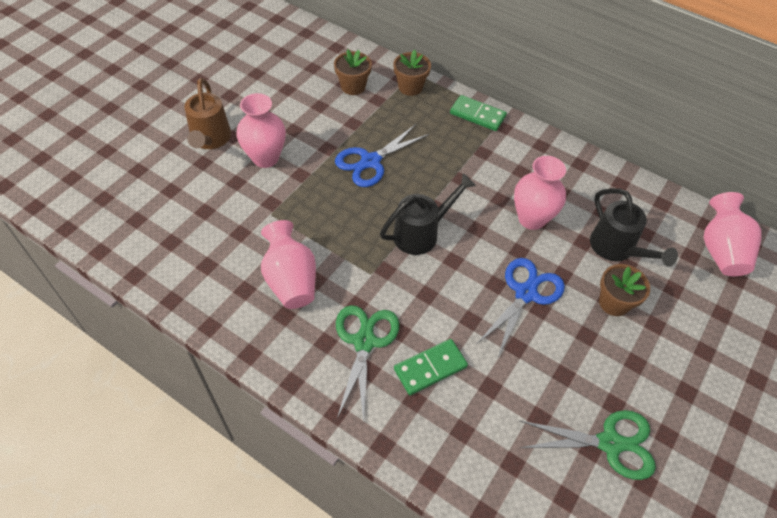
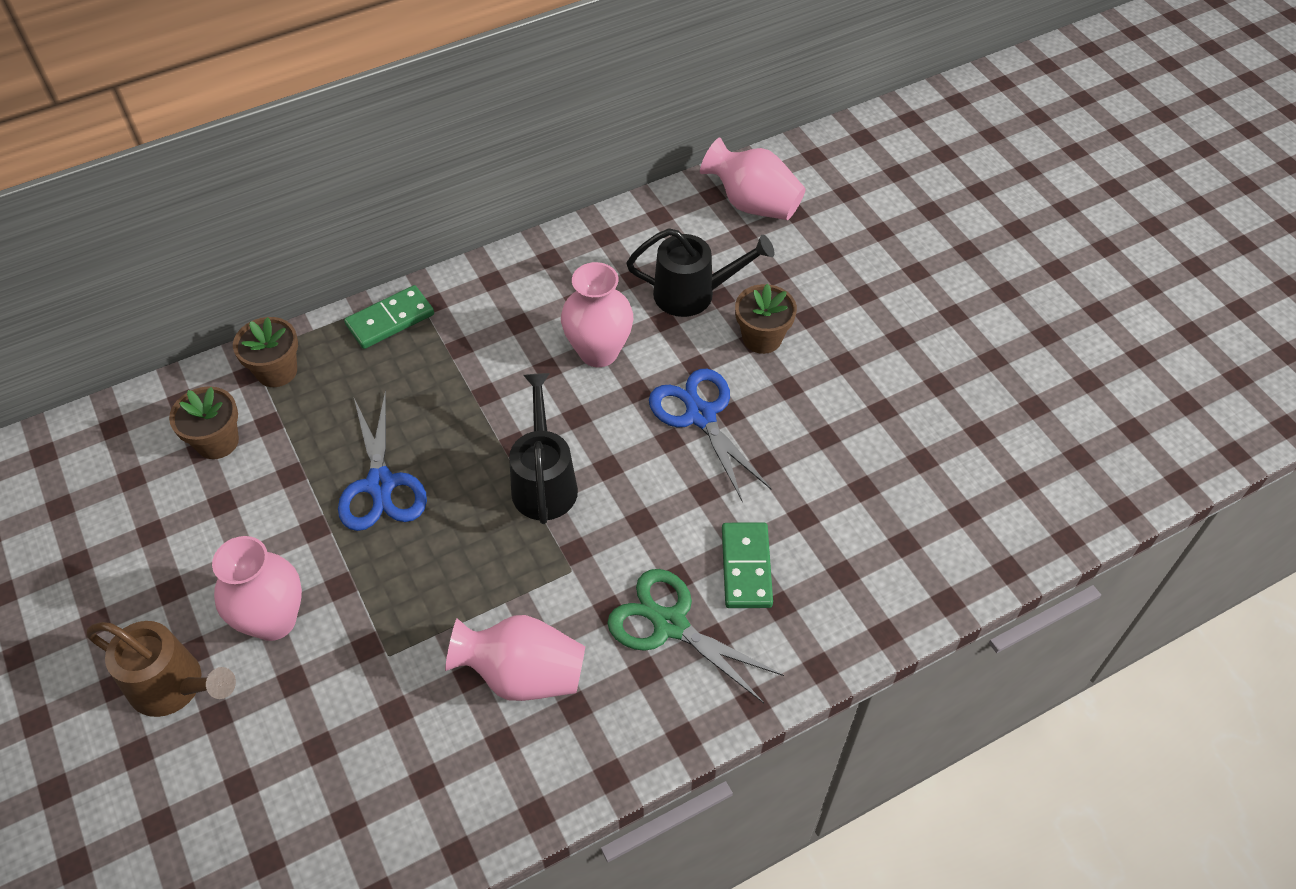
camera: 60 degrees left, 0 degrees up
green scissors [519,410,656,480] -> none

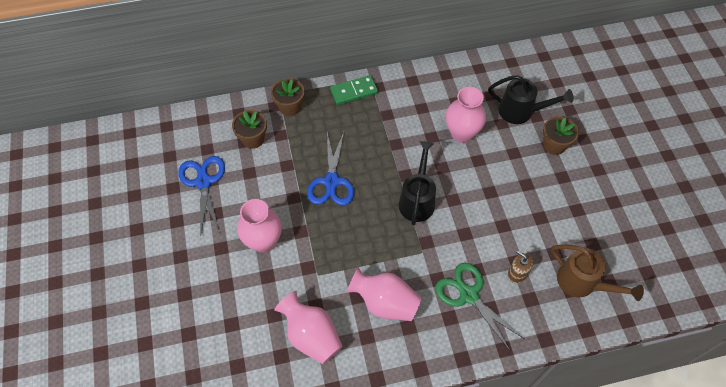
camera: 15 degrees right, 5 degrees up
brown watering can [87,621,236,717] -> brown watering can moved to [551,245,644,301]
blue scissors [649,369,772,502] -> blue scissors moved to [178,156,225,237]
pink vase [700,138,806,220] -> pink vase moved to [274,291,343,364]
green domino [722,522,773,608] -> brown soap dispenser [508,250,533,283]

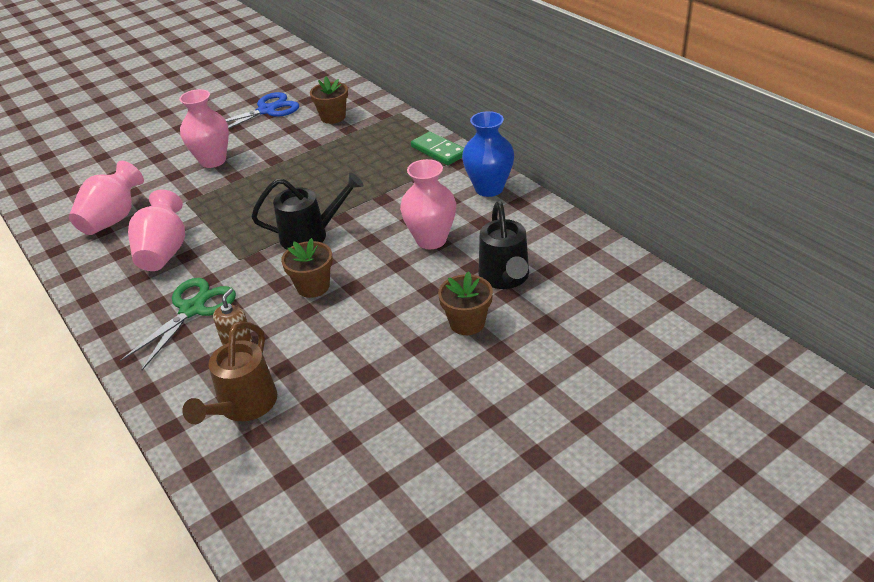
camera: 70 degrees right, 20 degrees down
brown flower pot [271,78,305,116] -> brown flower pot moved to [281,238,333,298]
blue scissors [307,132,354,206] -> none
none -> blue vase [462,111,514,197]

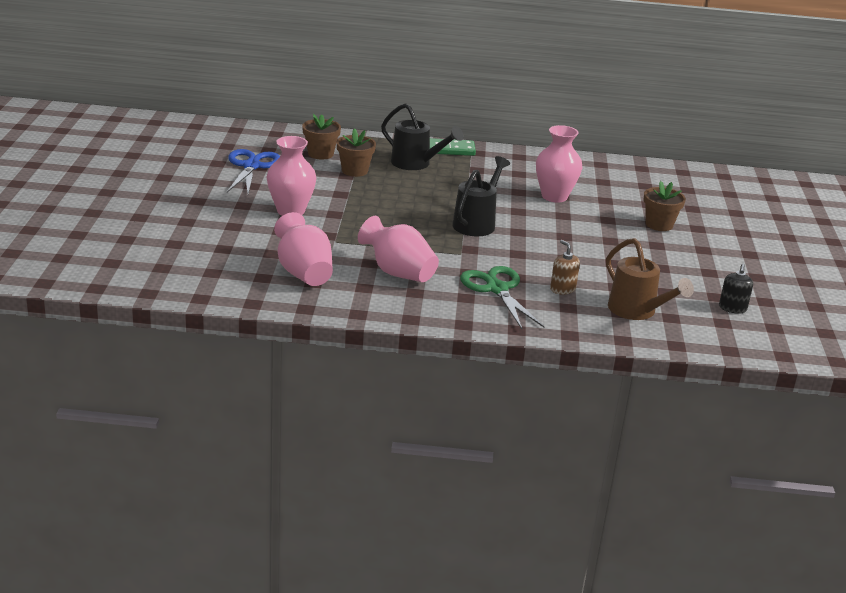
camera: 55 degrees left, 10 degrees down
brown flower pot [281,238,333,298] -> brown flower pot moved to [337,128,376,177]
blue vase [462,111,514,197] -> none
black watering can [478,201,529,289] -> black watering can moved to [381,103,463,170]
none -> black soap dispenser [719,264,753,314]

